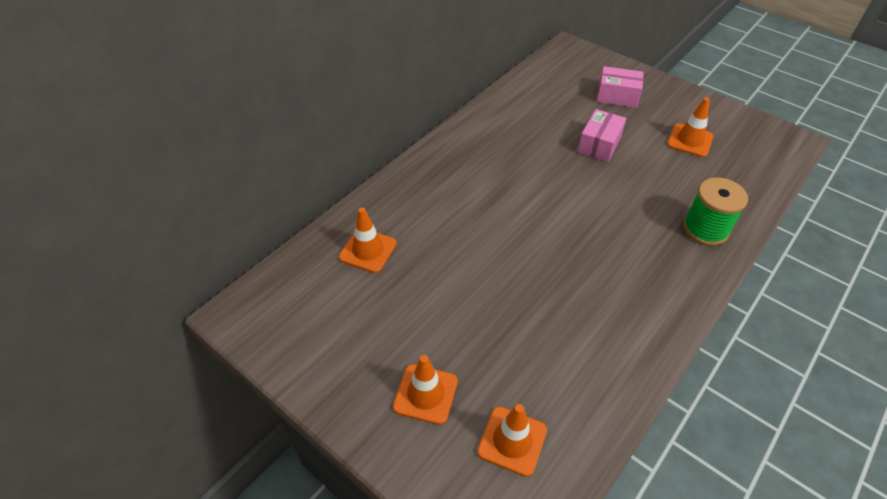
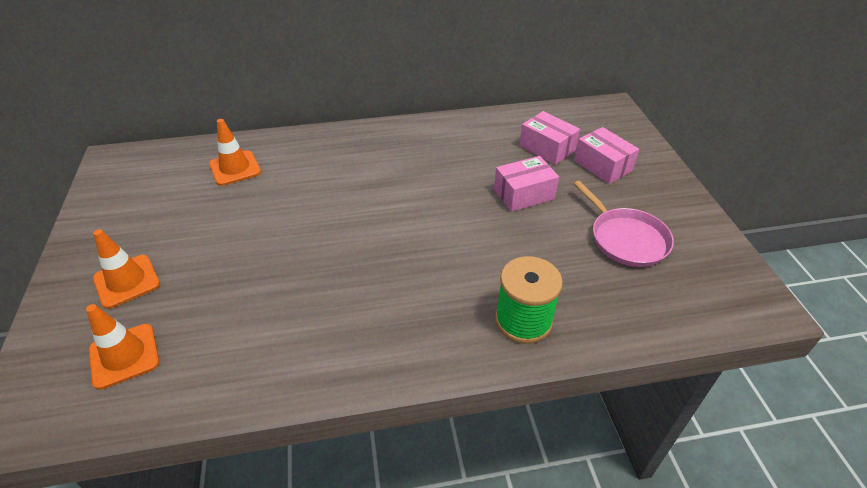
camera: 40 degrees right, 5 degrees down
orange traffic cone [667,97,714,157] -> pink pan [574,181,674,267]
none -> pink box [519,111,580,165]

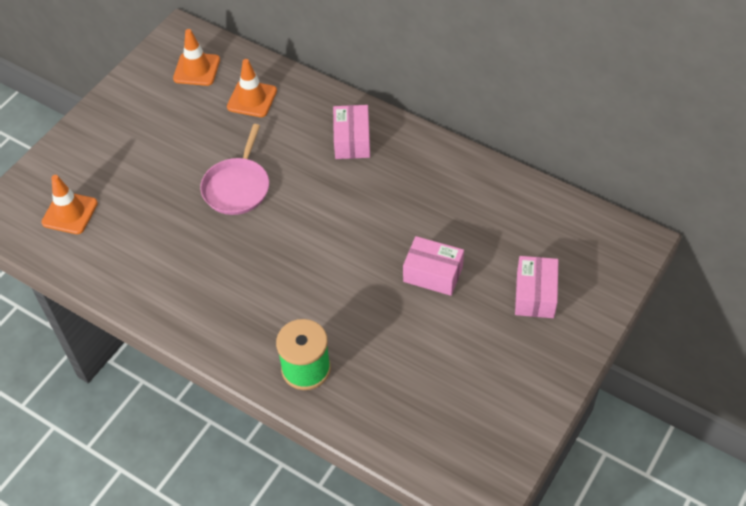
camera: 45 degrees right, 10 degrees up
orange traffic cone [93,229,160,309] -> orange traffic cone moved to [173,29,220,86]
pink box [519,111,580,165] -> pink box moved to [333,105,370,159]
pink pan [574,181,674,267] -> pink pan moved to [200,124,269,215]

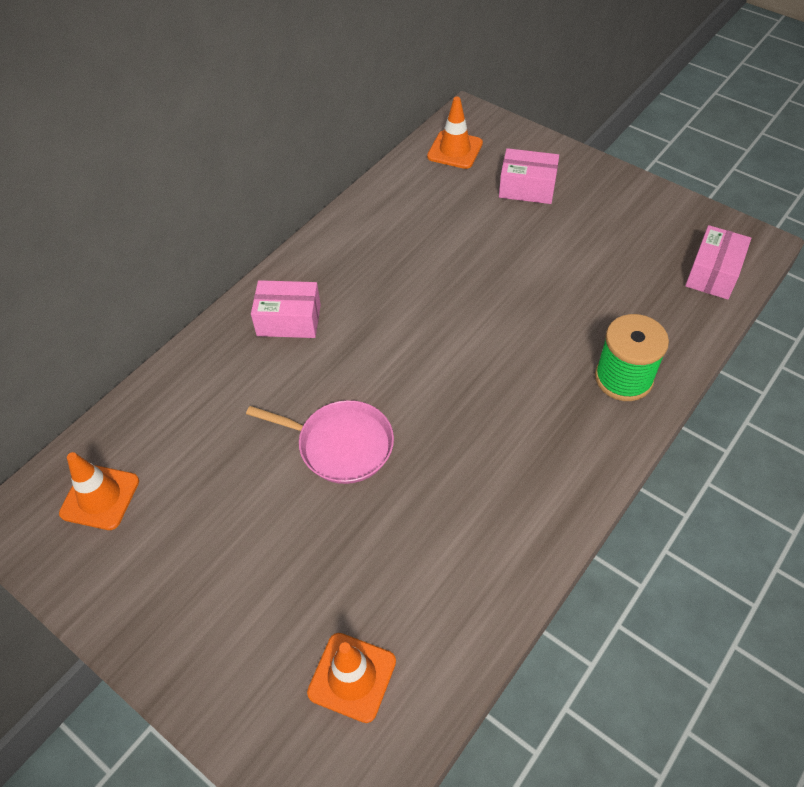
camera: 85 degrees left, 0 degrees up
orange traffic cone [227,59,277,117] -> orange traffic cone moved to [427,97,483,169]
pink box [403,236,464,296] -> pink box moved to [685,225,751,300]

